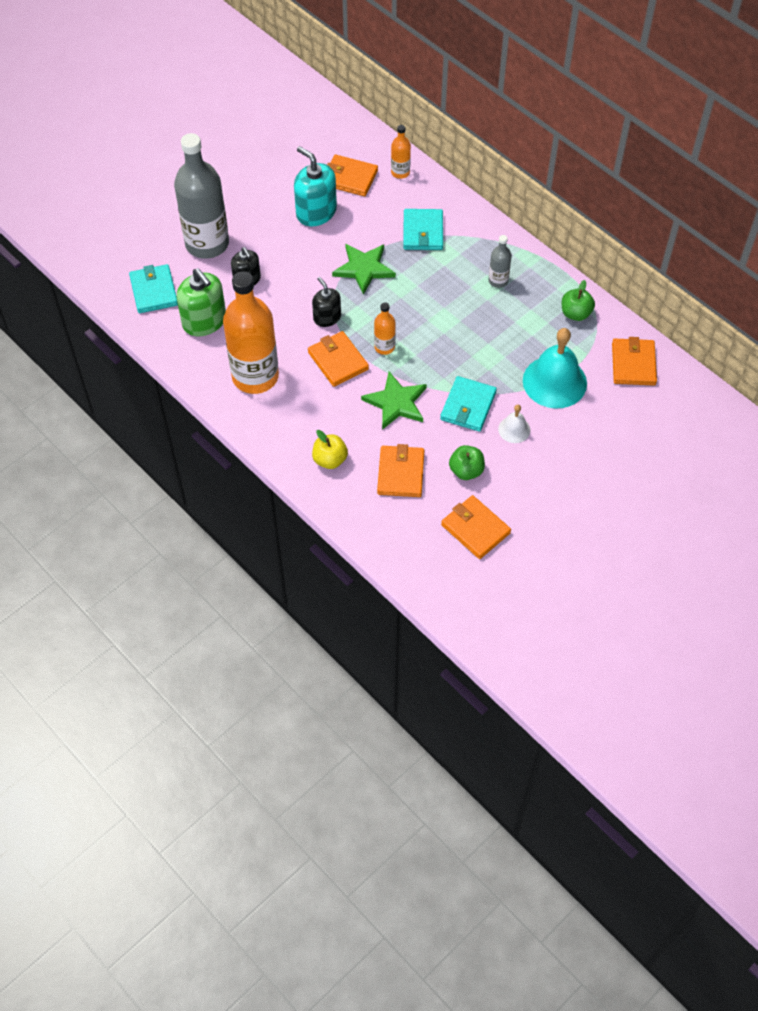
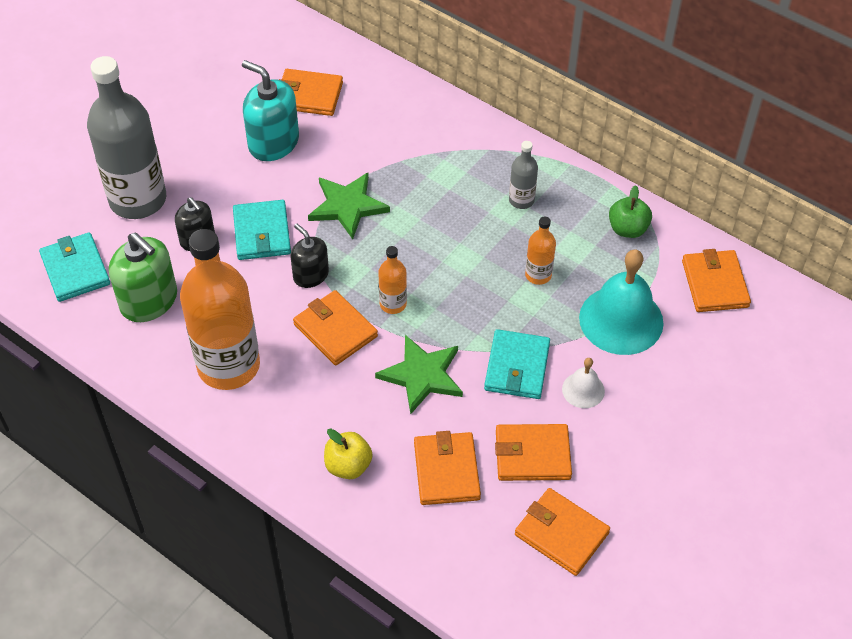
camera: 10 degrees left, 5 degrees down
orange bottle [391,125,411,179] -> orange bottle moved to [525,216,556,285]
turquoise wallet [403,209,443,250] -> turquoise wallet moved to [233,200,291,260]
green apple [449,445,485,480] -> orange wallet [495,424,572,481]

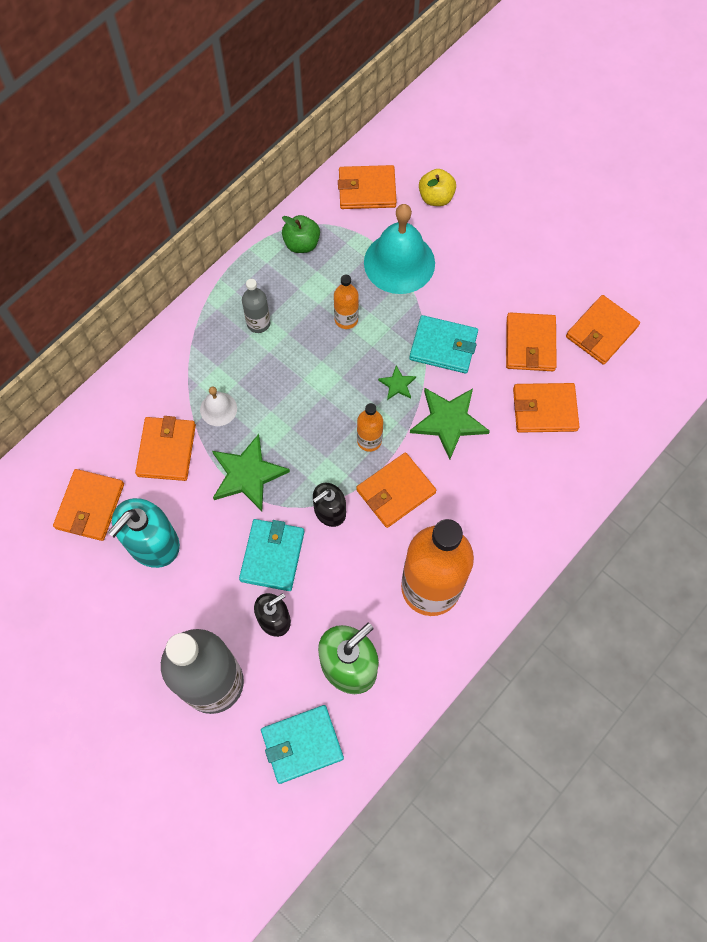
camera: 85 degrees left, 15 degrees up
turquoise wallet [233,200,291,260] -> turquoise wallet turned 75 degrees counterclockwise [239,519,304,591]
yellow apple [324,429,373,479] -> yellow apple moved to [419,169,456,206]
white bell [562,358,605,408] -> white bell moved to [200,386,237,426]
none -> orange wallet [135,416,196,481]
none -> green star [378,365,416,400]

